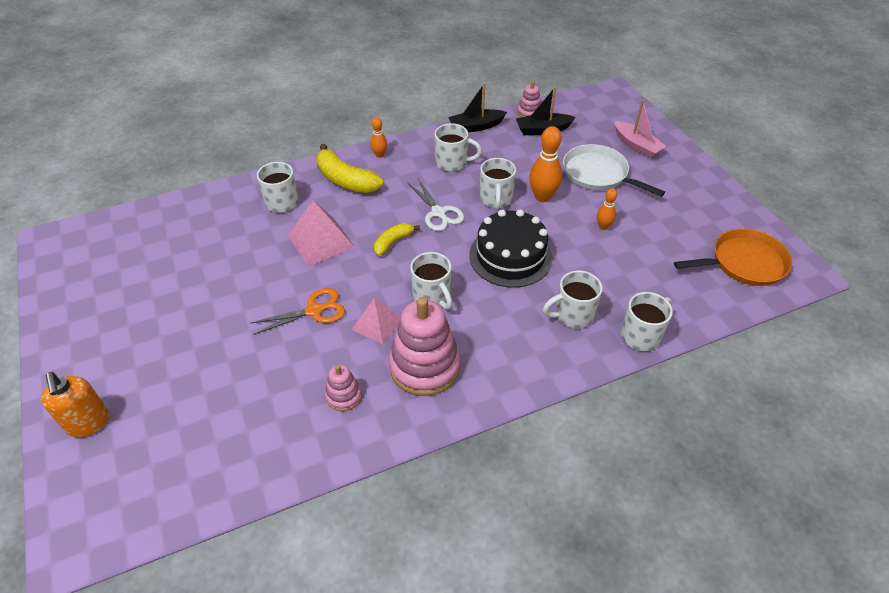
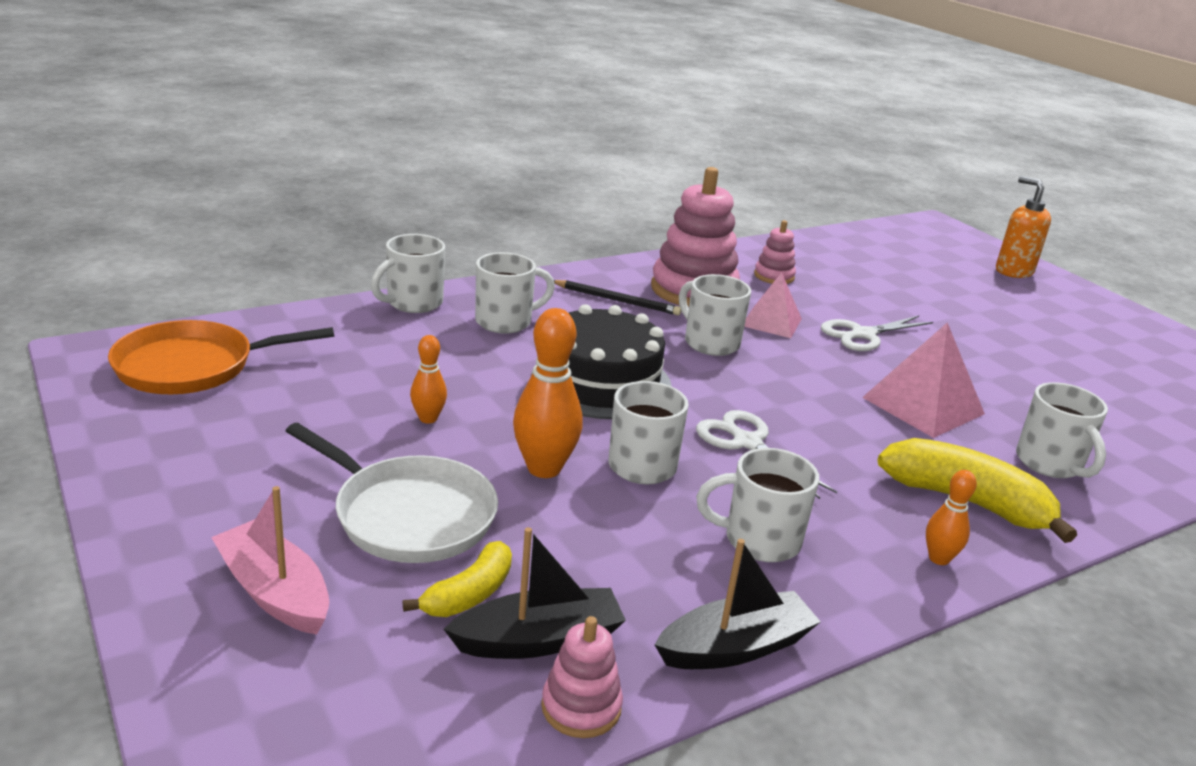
camera: 170 degrees right, 20 degrees down
orange scissors [250,288,345,335] -> white scissors [821,316,933,351]
yellow banana [374,223,420,256] -> yellow banana moved to [403,541,512,617]
none -> black pencil [554,280,681,315]

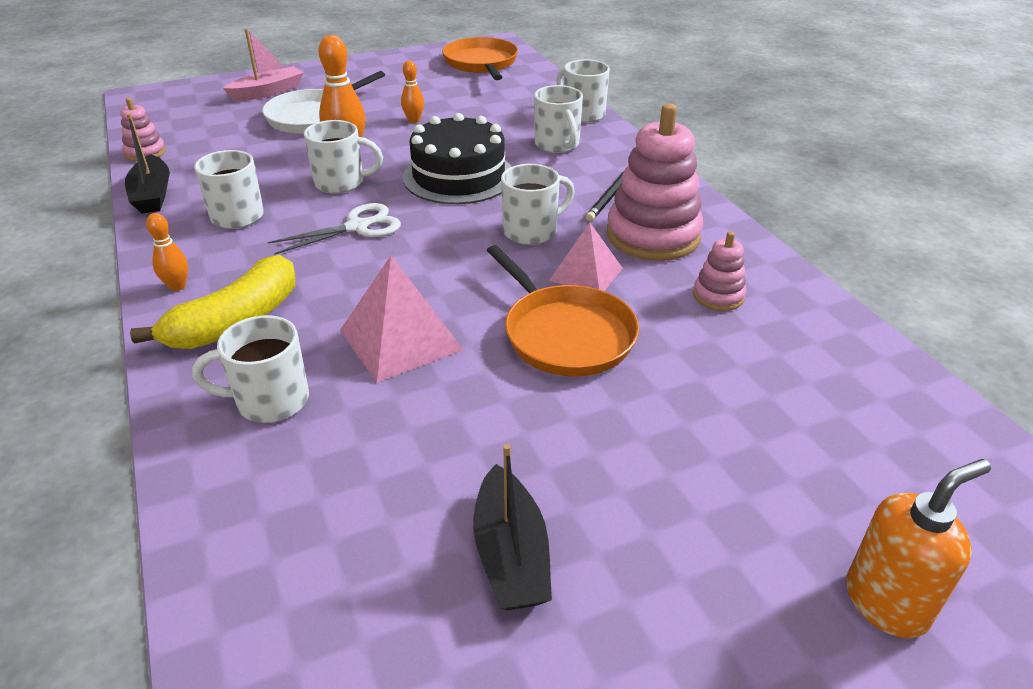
camera: 100 degrees right, 10 degrees up
yellow banana [403,541,512,617] -> none
black boat [444,527,626,659] -> black boat moved to [473,444,552,610]
white scissors [821,316,933,351] -> orange pan [487,245,639,377]

